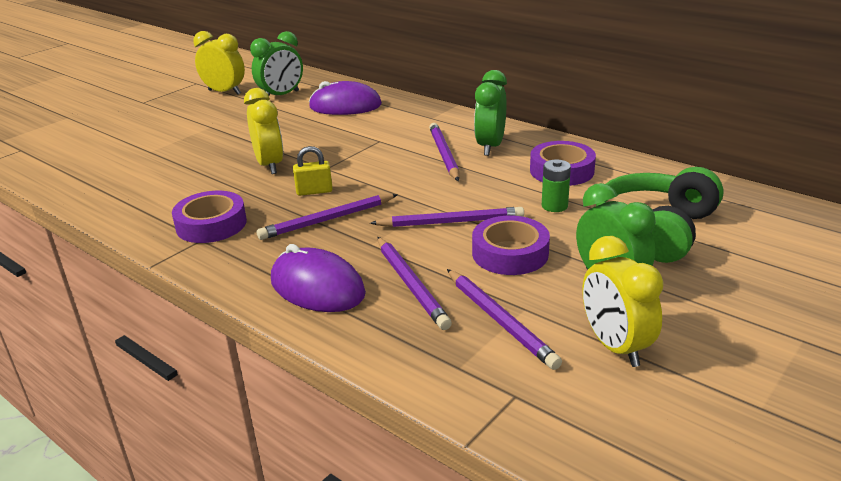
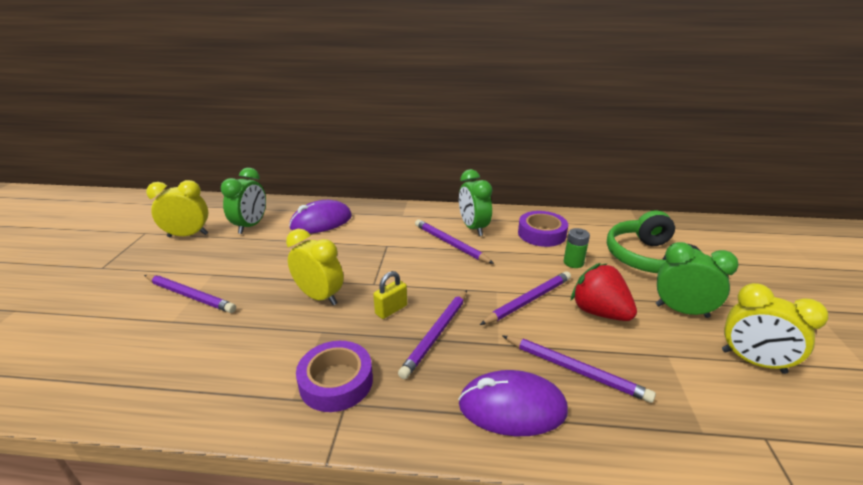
camera: 35 degrees left, 0 degrees up
purple pencil [447,269,562,370] -> purple pencil moved to [144,275,236,313]
purple tape [472,216,550,275] -> red strawberry [571,263,637,321]

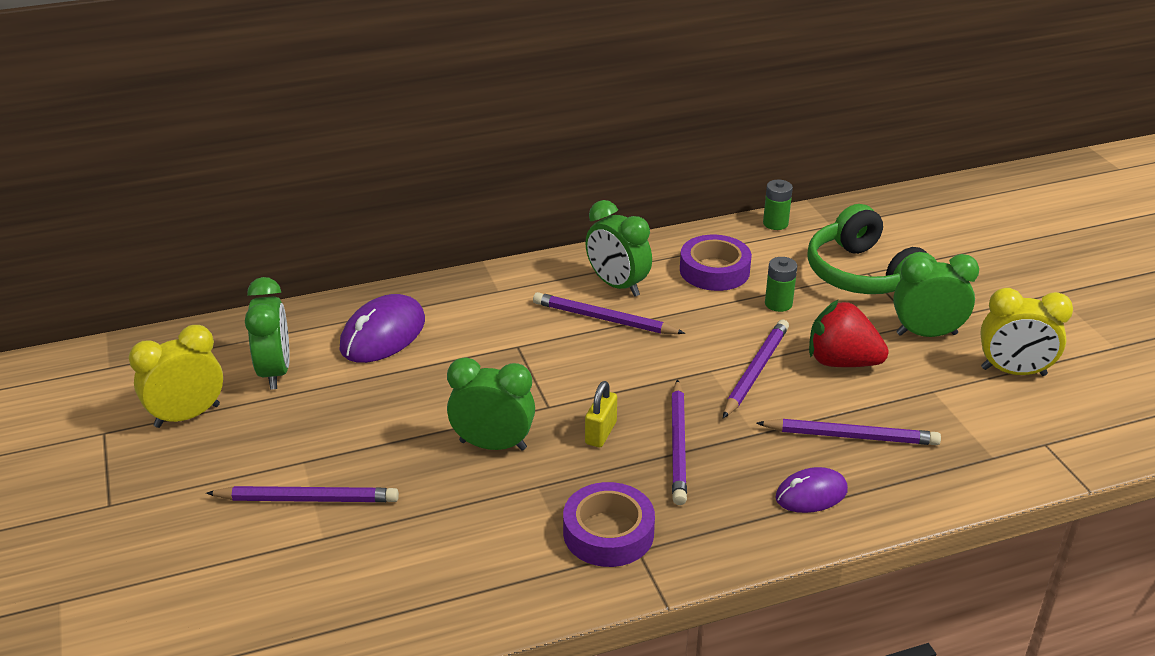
camera: 25 degrees left, 5 degrees up
yellow clock [286,229,344,305] -> green clock [447,357,535,450]
purple mouse [458,370,568,436] -> purple mouse [776,467,848,513], size x0.63
none -> green battery [763,180,793,230]

